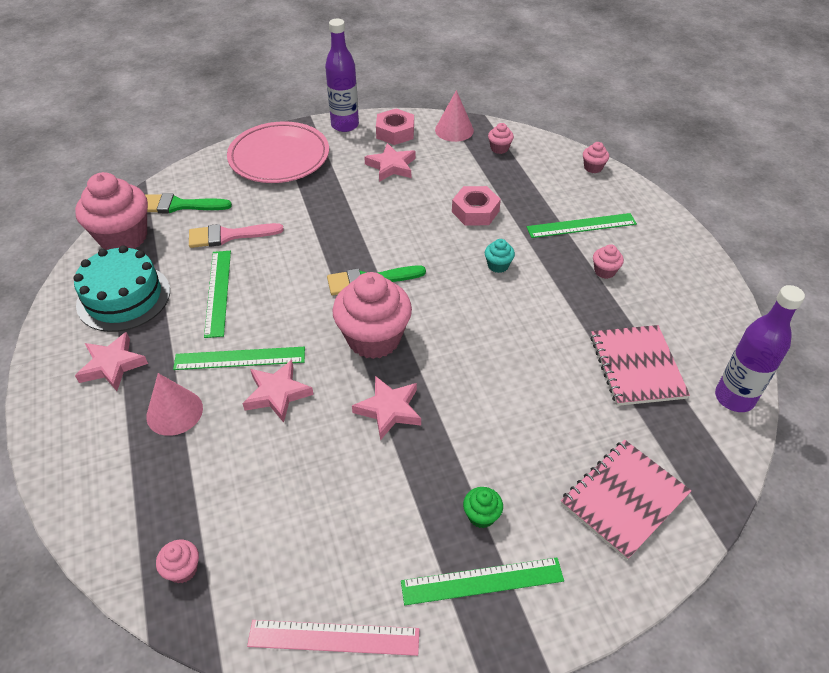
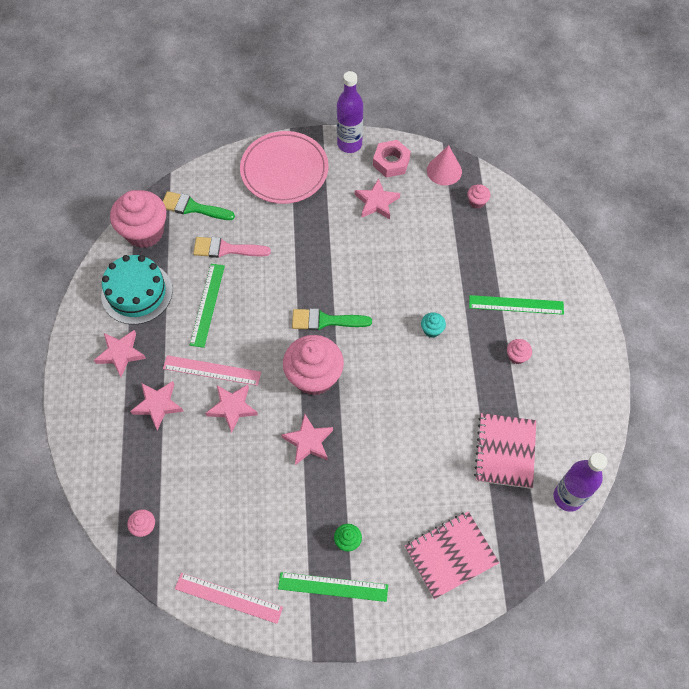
camera: 15 degrees right, 15 degrees up
pink cone [146,373,203,436] -> pink star [130,381,184,430]
green ruler [173,347,305,370] -> pink ruler [163,355,261,386]
pink nut [452,186,501,226] -> none
pink cupcake [583,142,609,173] -> none

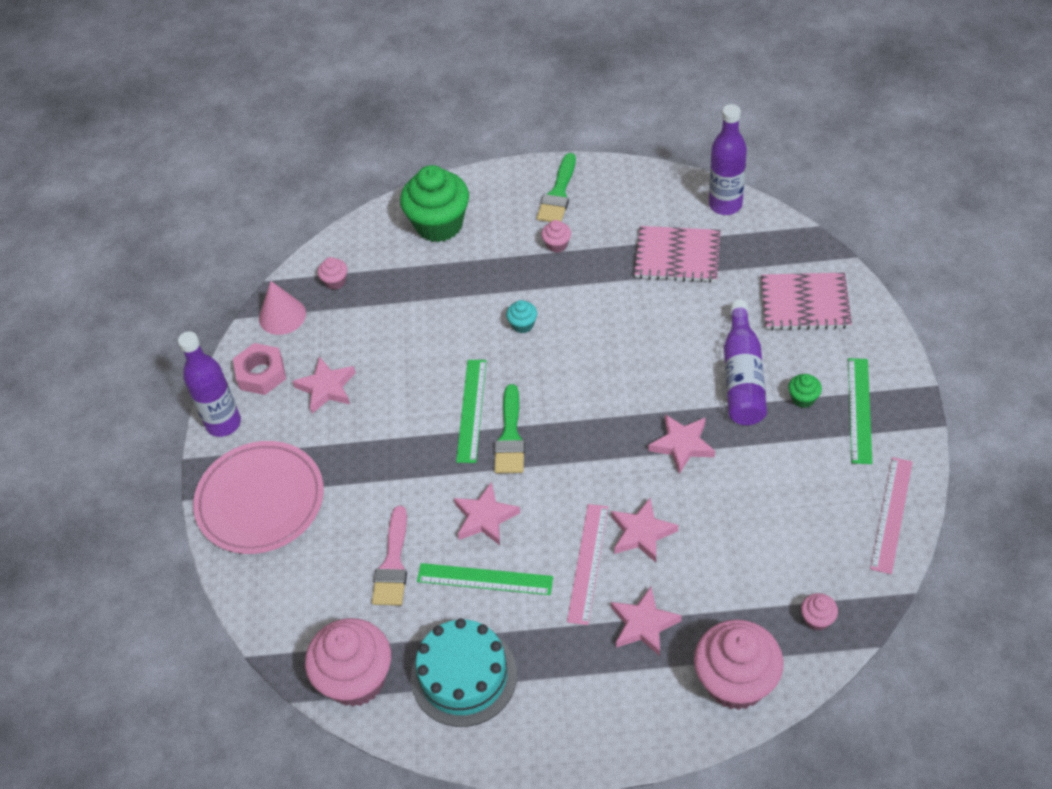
camera: 85 degrees left, 10 degrees down
pink star [94,330,146,377] -> pink star moved to [454,482,520,545]
green brush [163,191,235,220] -> green brush moved to [537,153,576,222]
pink cupcake [283,335,344,395] -> pink cupcake moved to [694,619,784,710]
pink notebook [405,511,499,599] -> pink notebook turned 60 degrees counterclockwise [761,273,852,330]
green ruler [469,295,564,315] -> green ruler moved to [456,360,486,463]
none -> green cupcake [400,165,469,242]
none -> purple bottle [724,300,767,425]

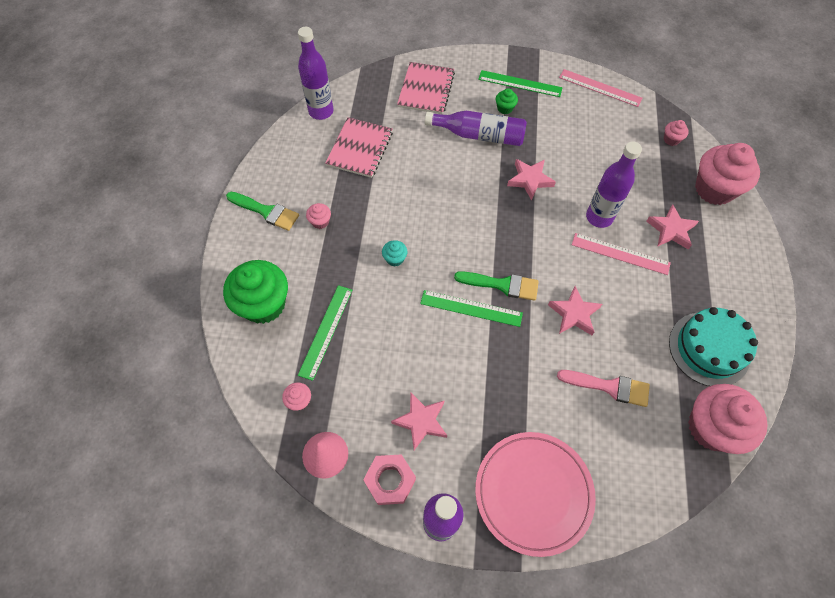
camera: 85 degrees left, 10 degrees up
green ruler [417,563,553,595] -> green ruler moved to [298,285,352,381]
pink star [611,498,678,563] -> purple bottle [586,141,642,228]

